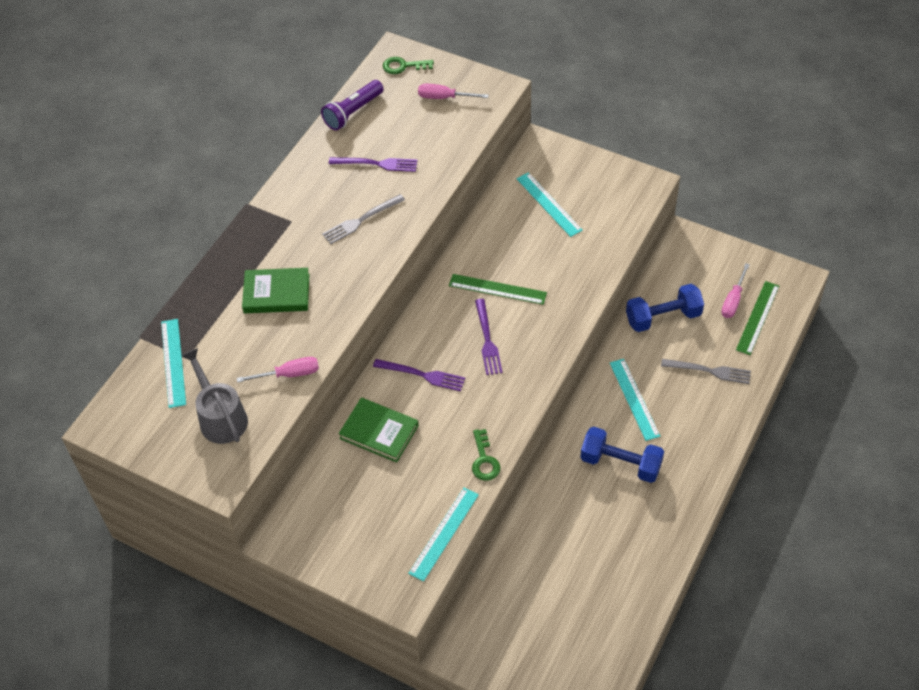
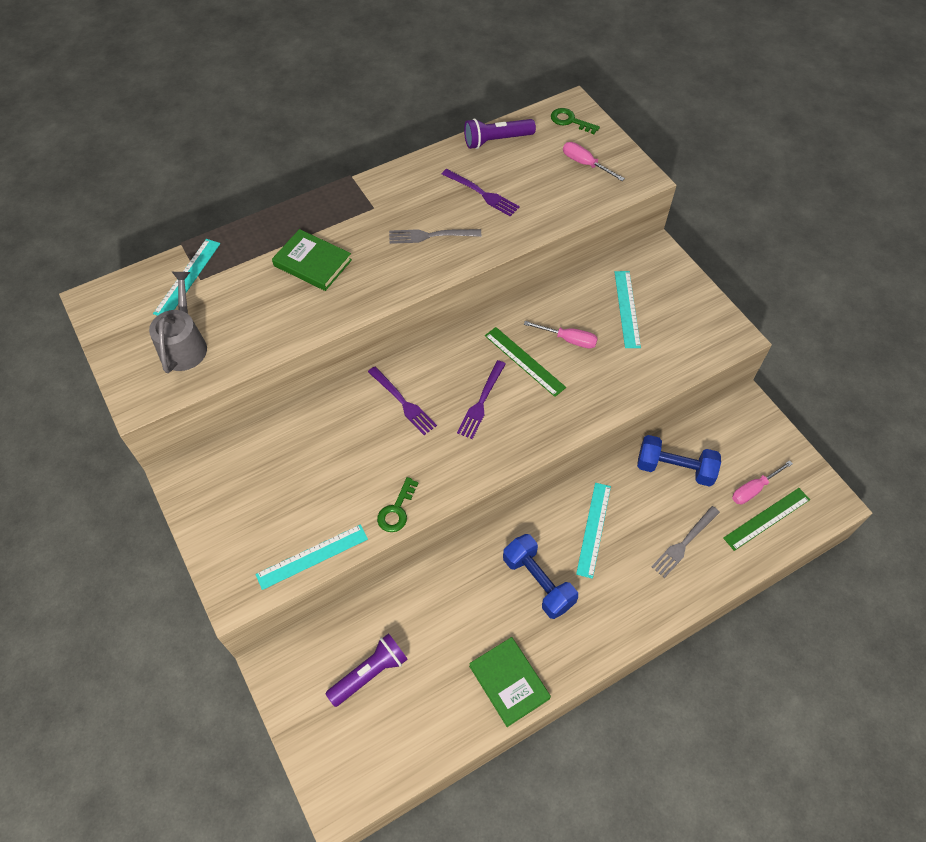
camera: 30 degrees right, 5 degrees up
pink screwdriver [237,357,319,383] -> pink screwdriver moved to [524,321,598,349]
green book [339,398,419,463] -> green book moved to [469,637,551,727]
grey fork [661,359,751,384] -> grey fork turned 90 degrees clockwise [651,506,720,578]
none -> purple flashlight [325,633,408,707]

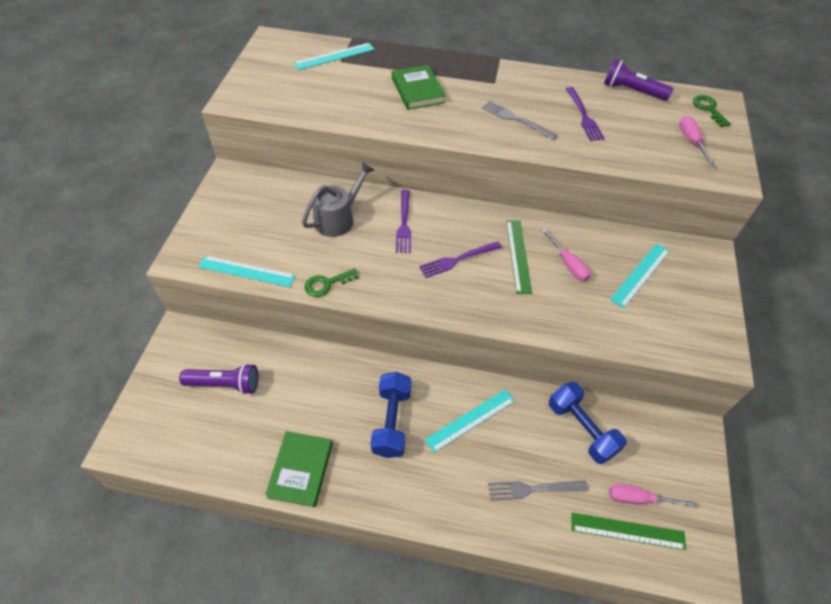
camera: 40 degrees right, 5 degrees down
grey watering can [149,272,207,373] -> grey watering can moved to [302,162,374,237]

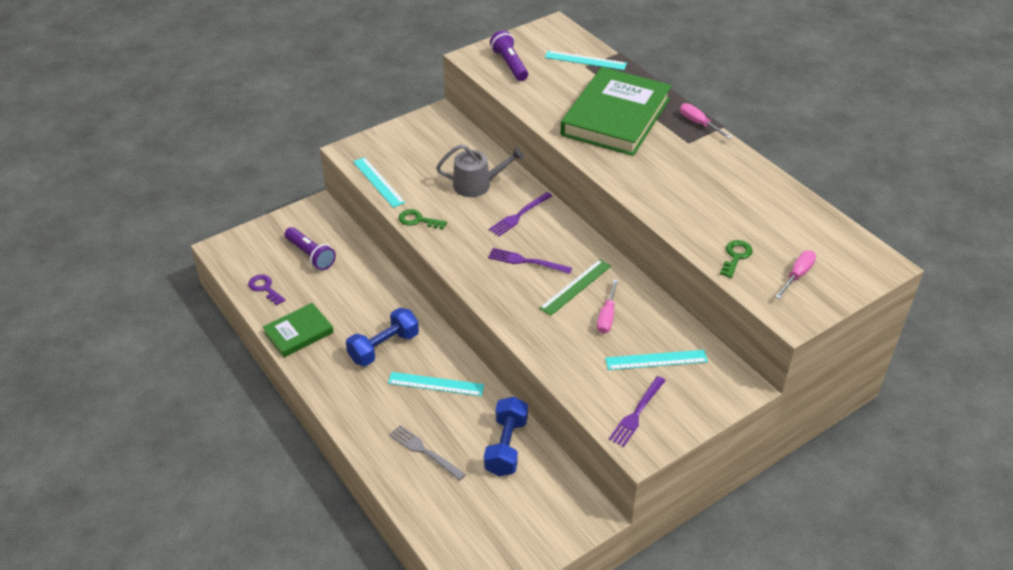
camera: 45 degrees right, 10 degrees down
green book [392,65,446,110] -> green book [560,67,672,156], size x1.96
grey fork [482,101,558,140] -> none
purple fork [566,87,605,141] -> purple fork moved to [609,376,666,447]
green ruler [572,513,686,550] -> none
purple flashlight [604,59,674,101] -> purple flashlight moved to [490,30,528,81]
pink screwdriver [609,484,695,507] -> pink screwdriver moved to [680,103,732,139]
green key [693,95,731,127] -> green key moved to [720,240,753,278]
none -> purple key [248,274,285,305]

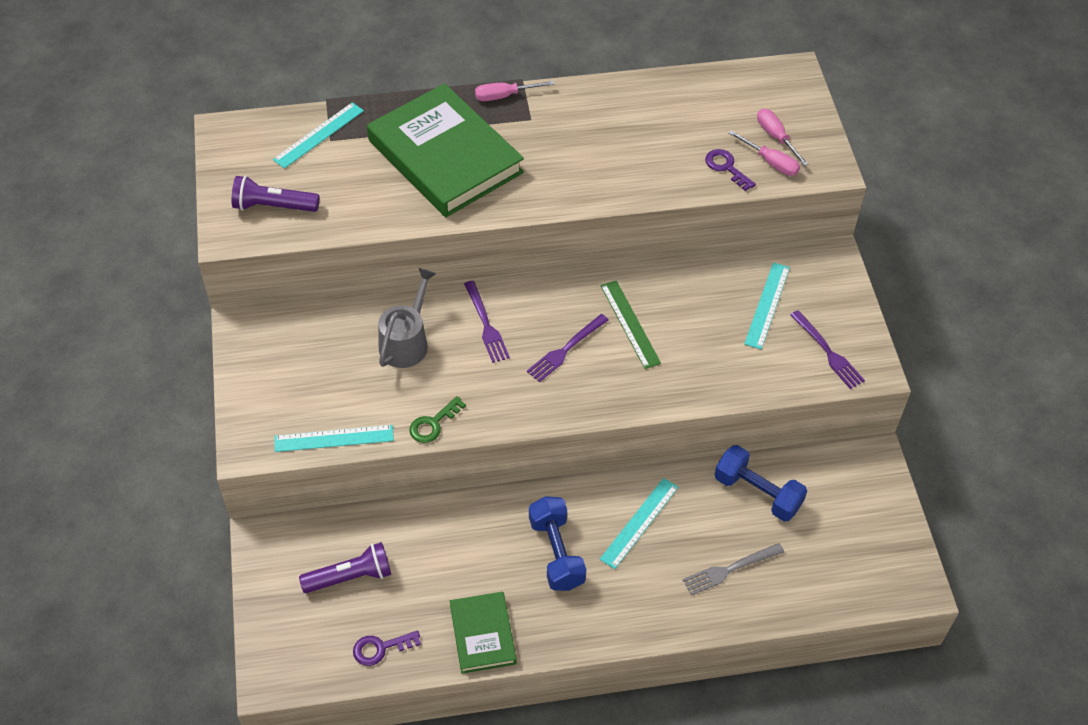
camera: 65 degrees left, 10 degrees up
pink screwdriver [597,279,618,334] -> pink screwdriver moved to [728,130,800,176]
green key [720,240,753,278] -> purple key [705,149,756,191]

